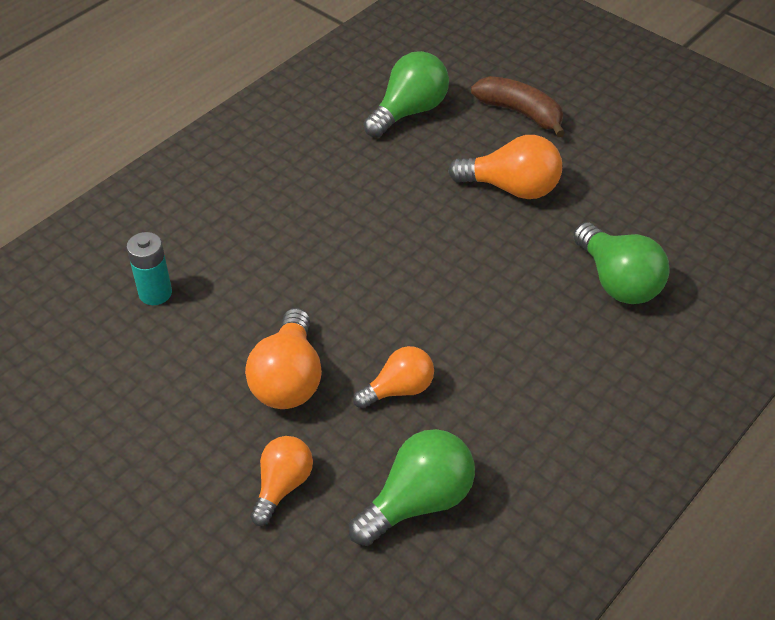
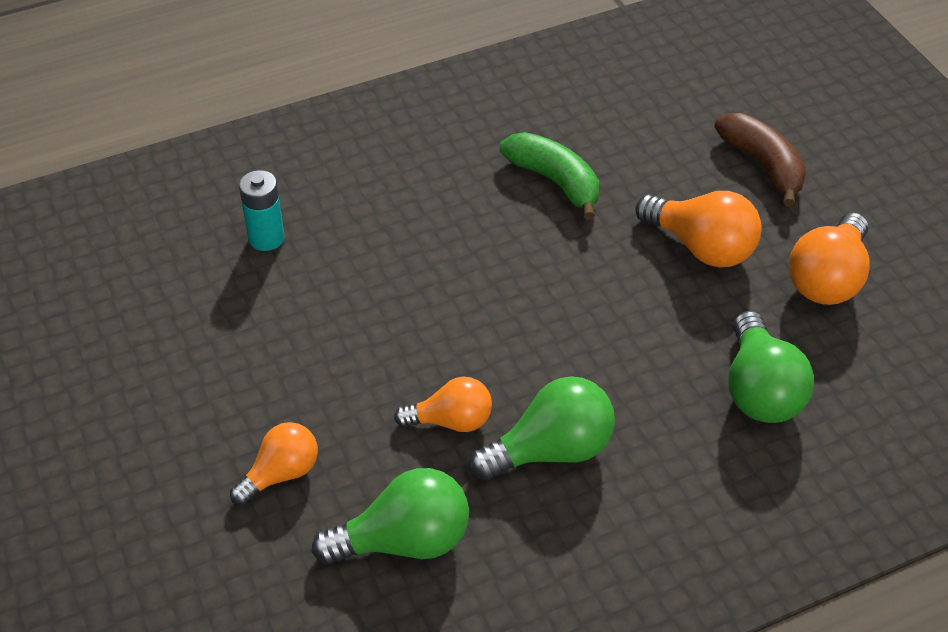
camera: 25 degrees right, 0 degrees up
orange light bulb [245,308,322,409] -> orange light bulb moved to [789,213,870,305]
green light bulb [363,51,449,138] -> green light bulb moved to [469,376,615,481]
none -> green banana [500,132,599,220]

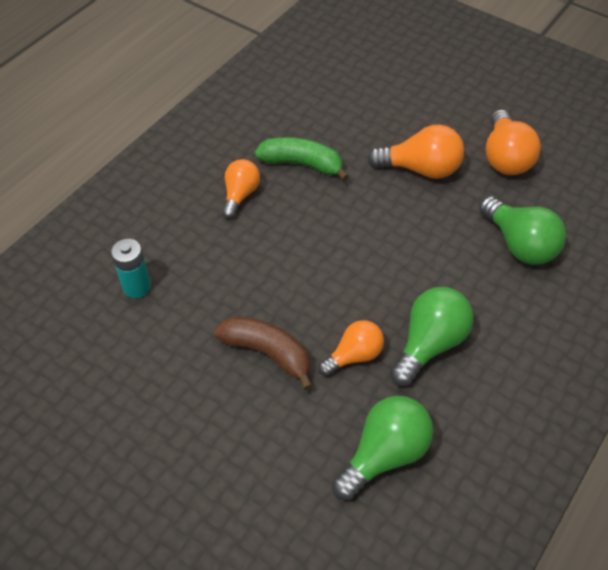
camera: 30 degrees left, 5 degrees up
orange light bulb [230,422,318,506] -> orange light bulb moved to [222,159,260,219]
brown banana [714,113,806,207] -> brown banana moved to [214,316,313,391]

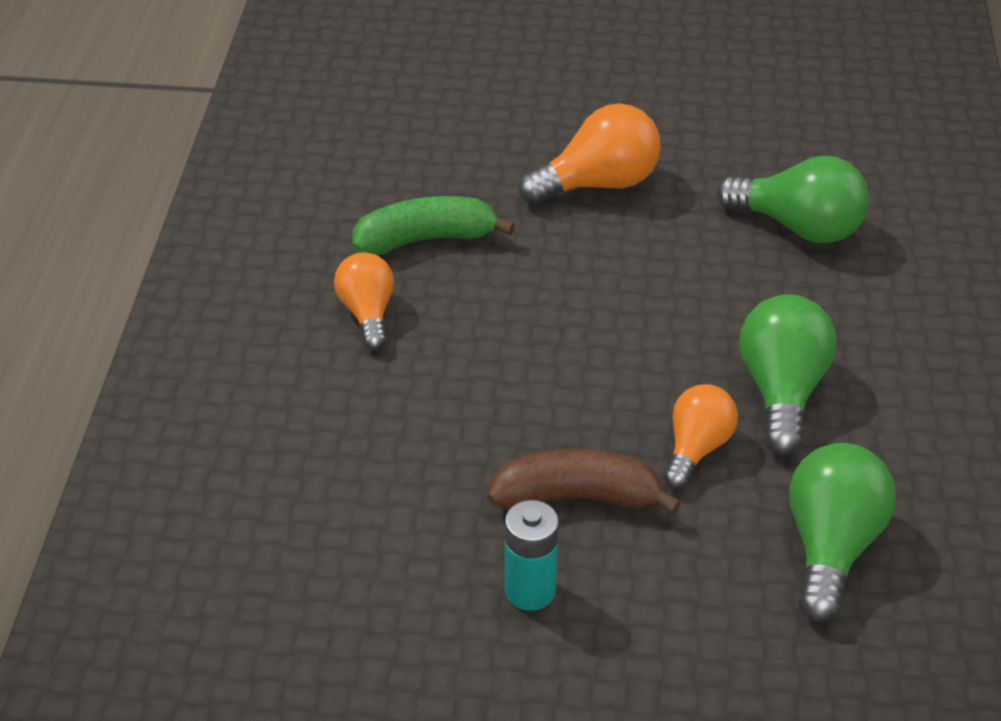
camera: 30 degrees left, 10 degrees down
turquoise battery [111,239,151,298] -> turquoise battery moved to [505,500,559,611]
orange light bulb [486,110,541,175] -> none

